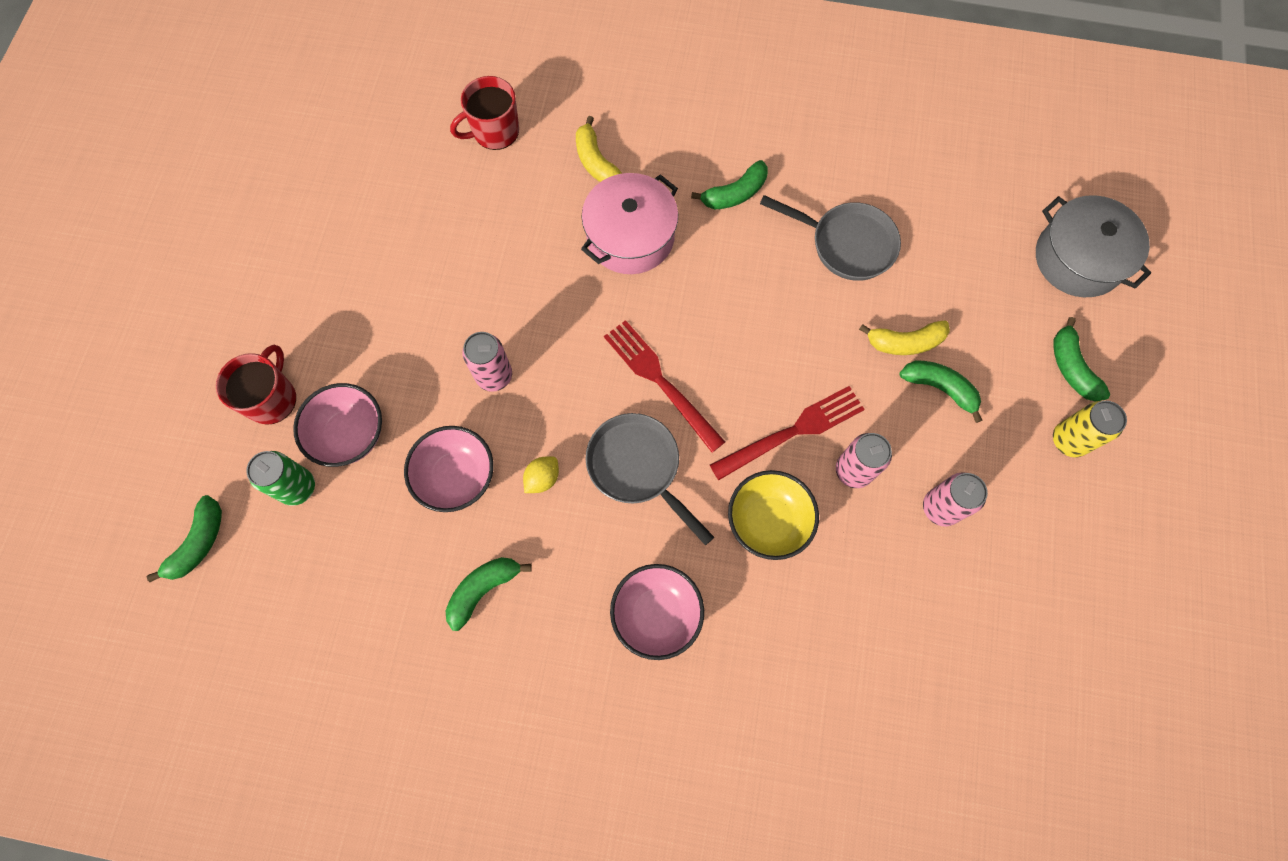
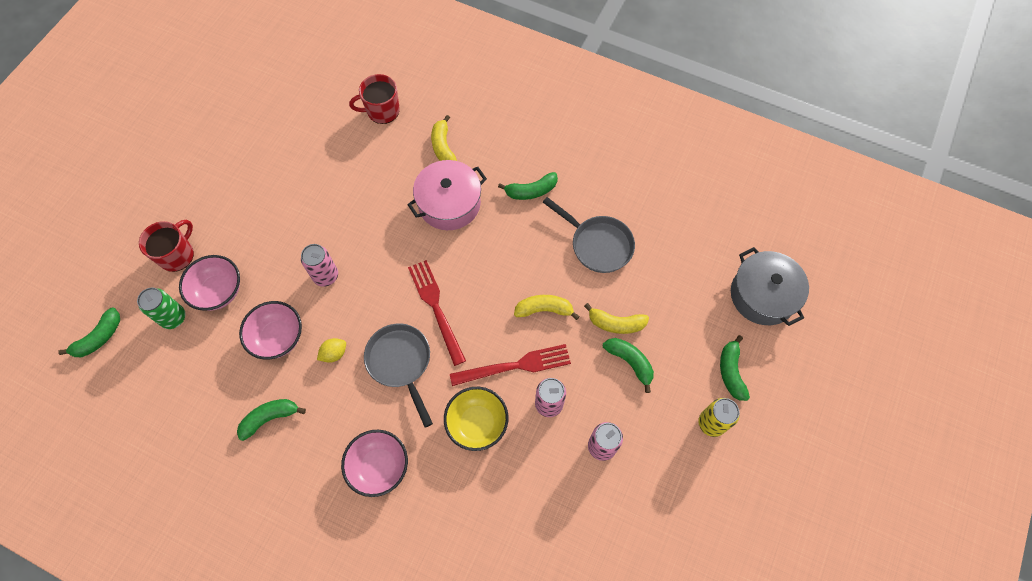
camera: 15 degrees right, 5 degrees down
none -> yellow banana [514,295,580,320]

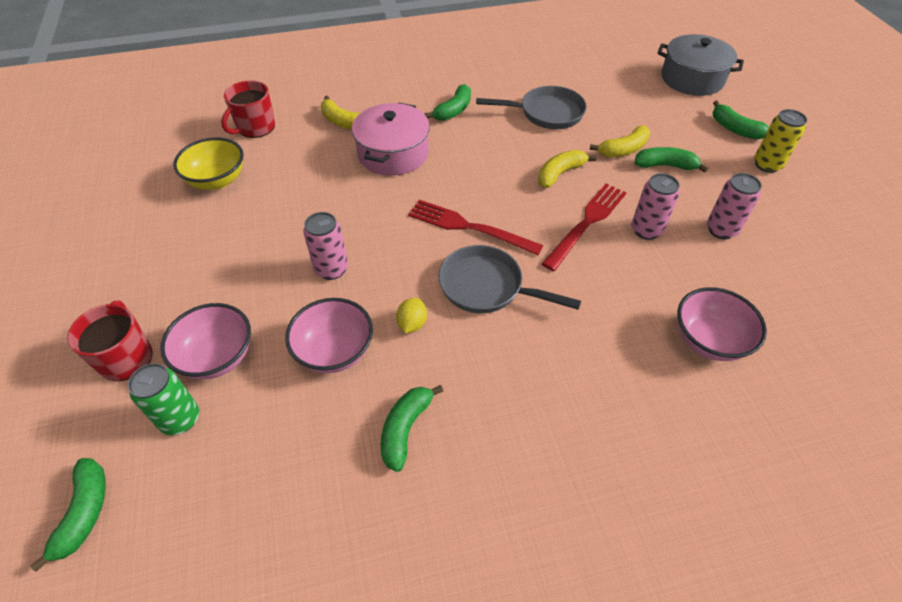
camera: 40 degrees left, 15 degrees down
pink bowl [341,430,408,497] -> pink bowl moved to [677,287,767,361]
yellow bowl [444,387,509,451] -> yellow bowl moved to [173,137,244,190]

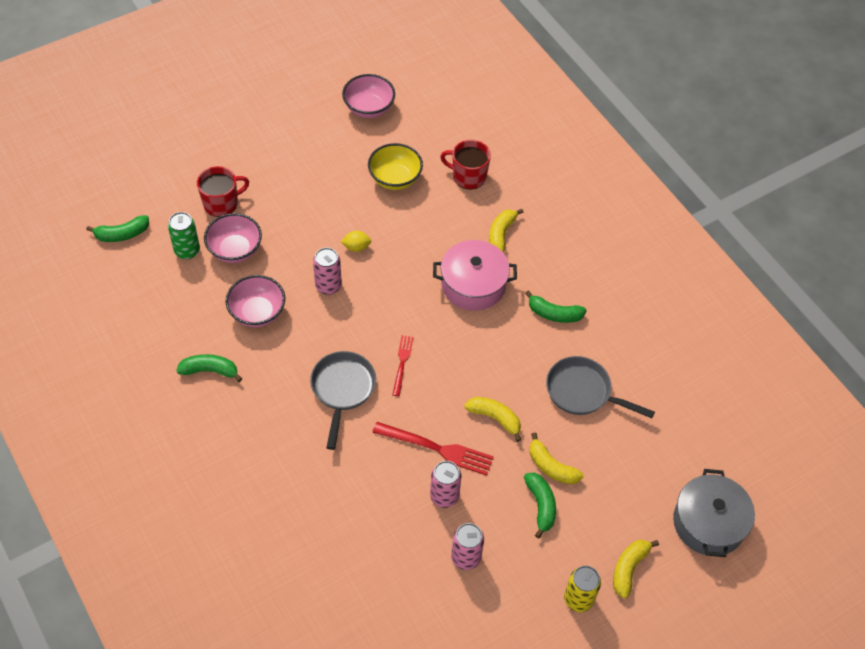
camera: 70 degrees right, 5 degrees up
yellow lemon [396,298,427,333] -> yellow lemon moved to [341,231,371,252]
red fork [408,200,543,255] -> red fork [392,335,414,396], size x0.60
grey pan [476,86,587,129] -> grey pan turned 135 degrees clockwise [546,356,655,418]
pink bowl [677,287,767,361] -> pink bowl moved to [342,74,395,118]
green banana [713,101,769,139] -> yellow banana [613,540,659,598]

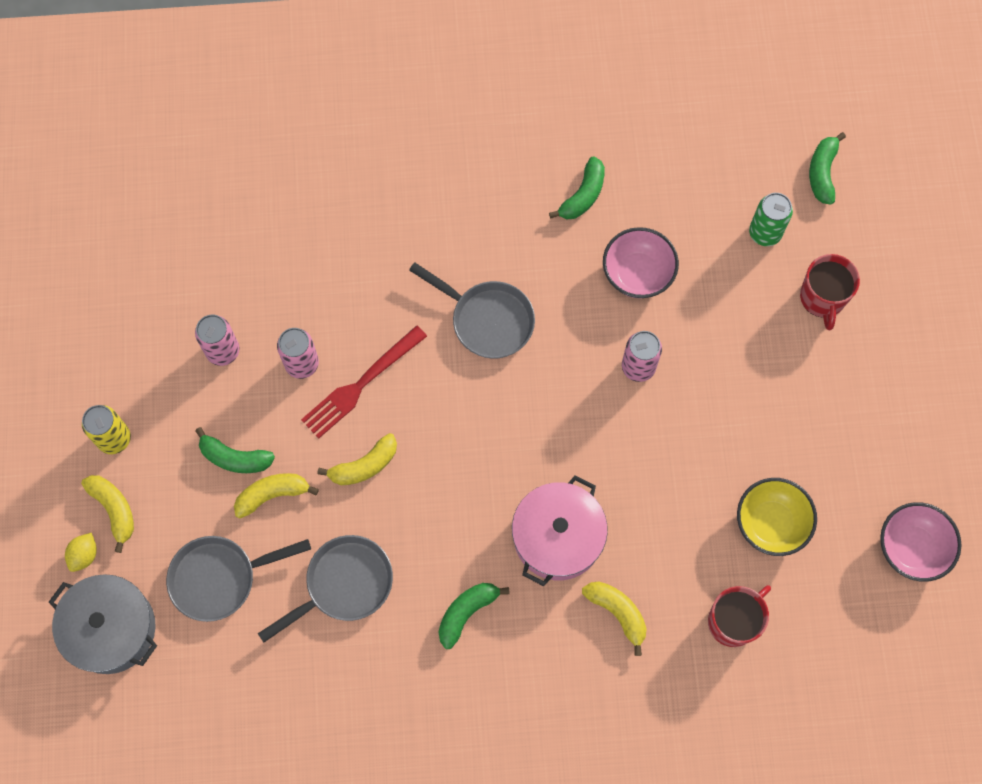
camera: 120 degrees right, 15 degrees up
pink bowl [204,213,262,263] -> none
yellow lemon [341,231,371,252] -> yellow lemon moved to [65,533,97,572]
red fork [392,335,414,396] -> none
none -> grey pan [166,536,311,622]

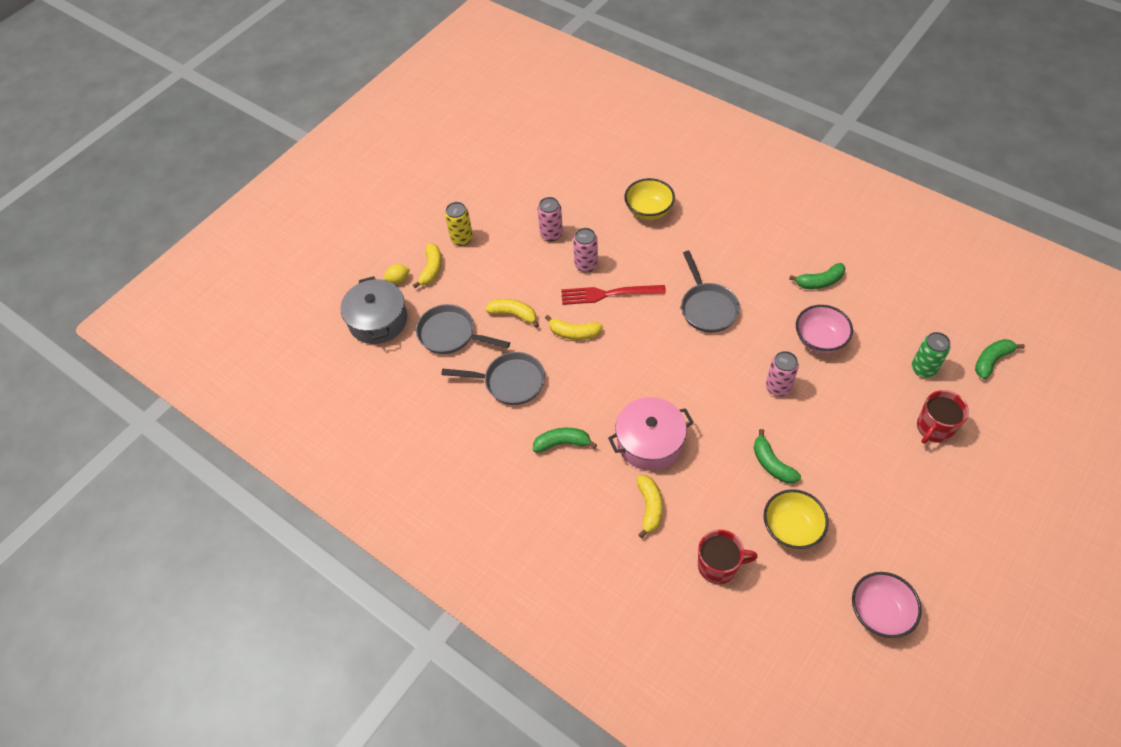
camera: 45 degrees right, 15 degrees down
green banana [195,427,275,473] -> green banana moved to [754,429,801,484]
none -> yellow bowl [624,178,675,220]

